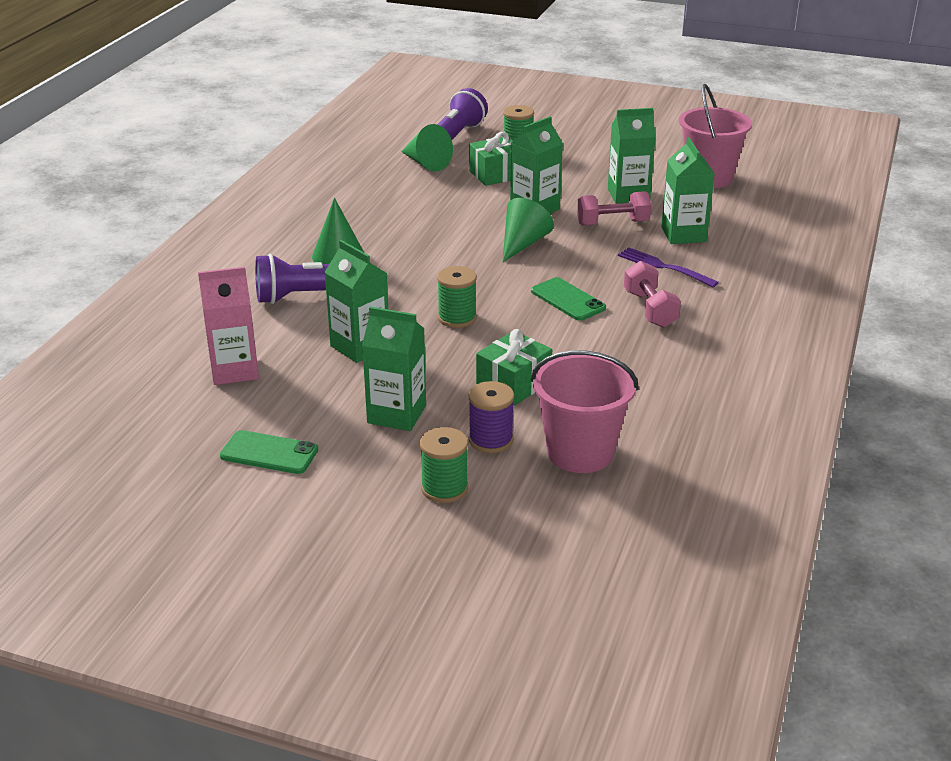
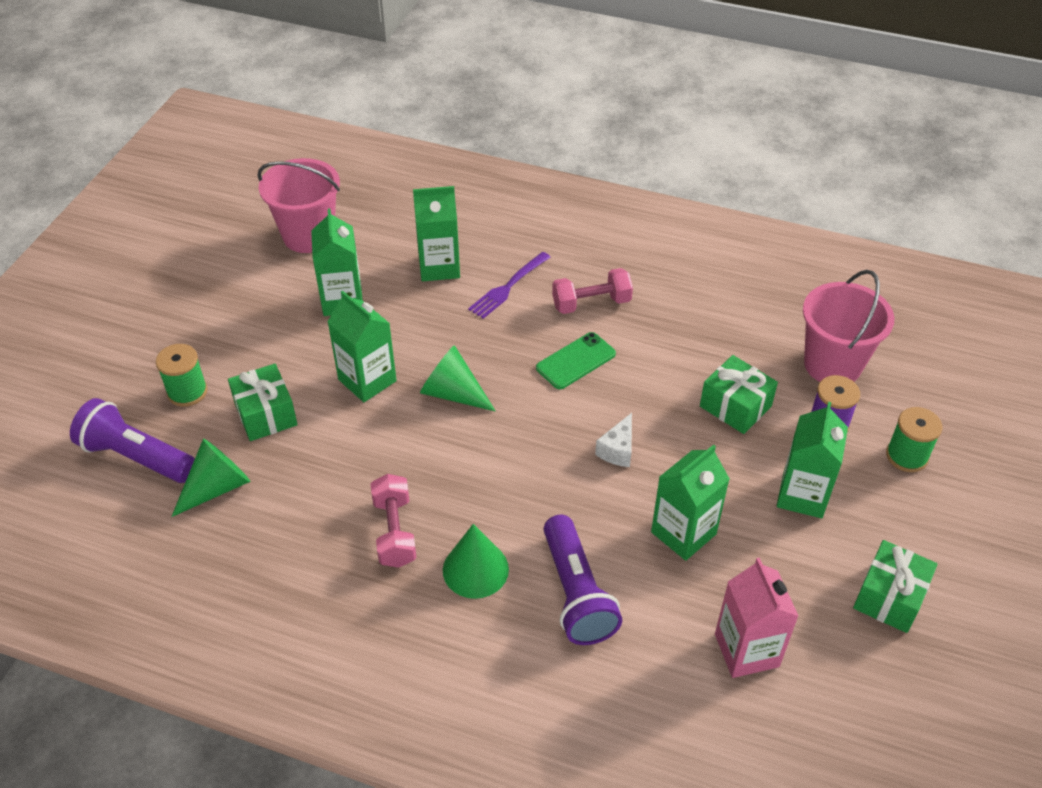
camera: 90 degrees left, 15 degrees up
green phone [220,430,318,474] -> green gift [853,540,938,633]
green spool [437,266,477,328] -> white cheese [595,413,632,467]
pink dumbbell [577,191,651,226] -> pink dumbbell moved to [371,474,417,568]

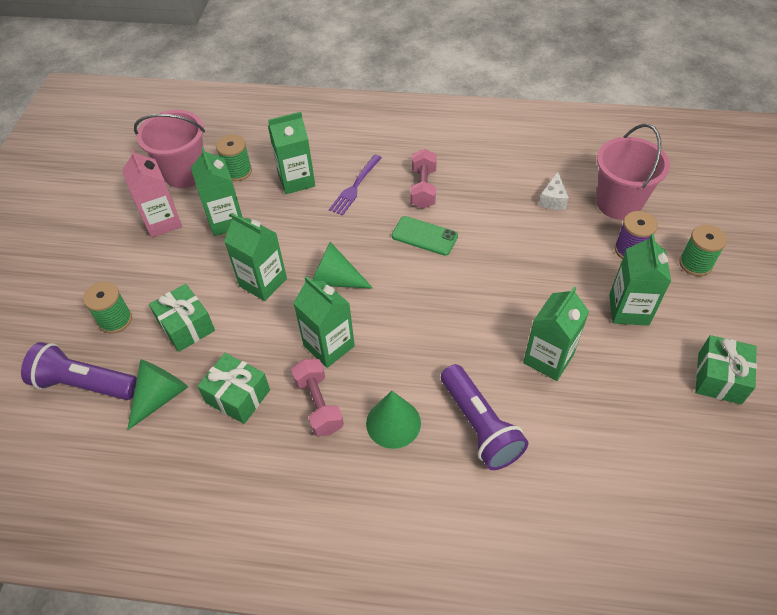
camera: 10 degrees left, 5 degrees up
green phone [536,332,616,389] -> green phone turned 75 degrees clockwise [392,216,458,256]
pink dumbbell [552,268,633,314] -> pink dumbbell turned 60 degrees counterclockwise [410,149,437,209]
white cheese [595,413,632,467] -> white cheese moved to [539,172,569,210]
green gift [700,355,778,434] -> green gift moved to [197,353,270,424]
pink carton [715,558,798,678] -> pink carton moved to [122,148,182,238]
none -> green spool [216,134,252,181]
none -> green carton [293,276,355,368]

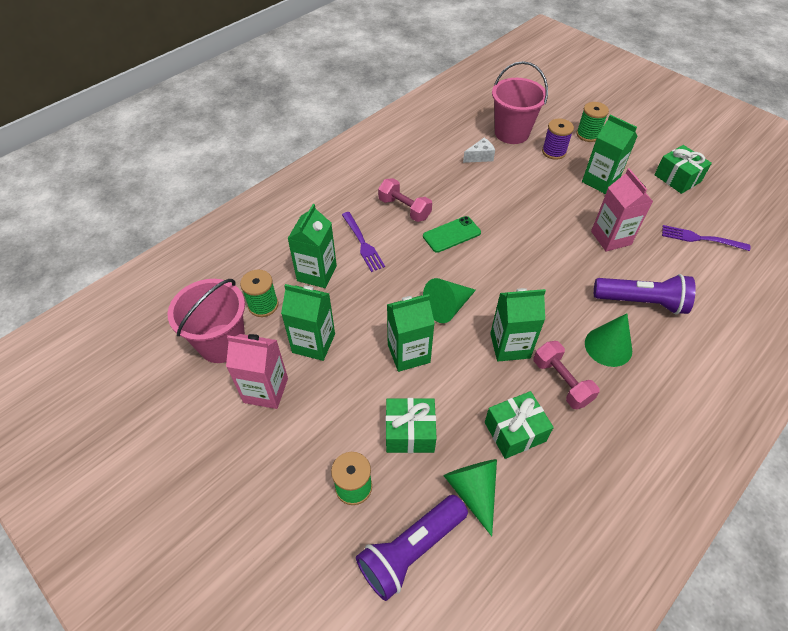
camera: 55 degrees left, 0 degrees up
pink dumbbell [291,359,344,436] -> pink dumbbell turned 45 degrees clockwise [534,341,600,409]
green carton [523,286,589,381] -> pink carton [591,168,653,252]
white cheese [539,172,569,210] -> white cheese turned 75 degrees counterclockwise [463,138,495,163]
none -> purple fork [662,225,750,251]

